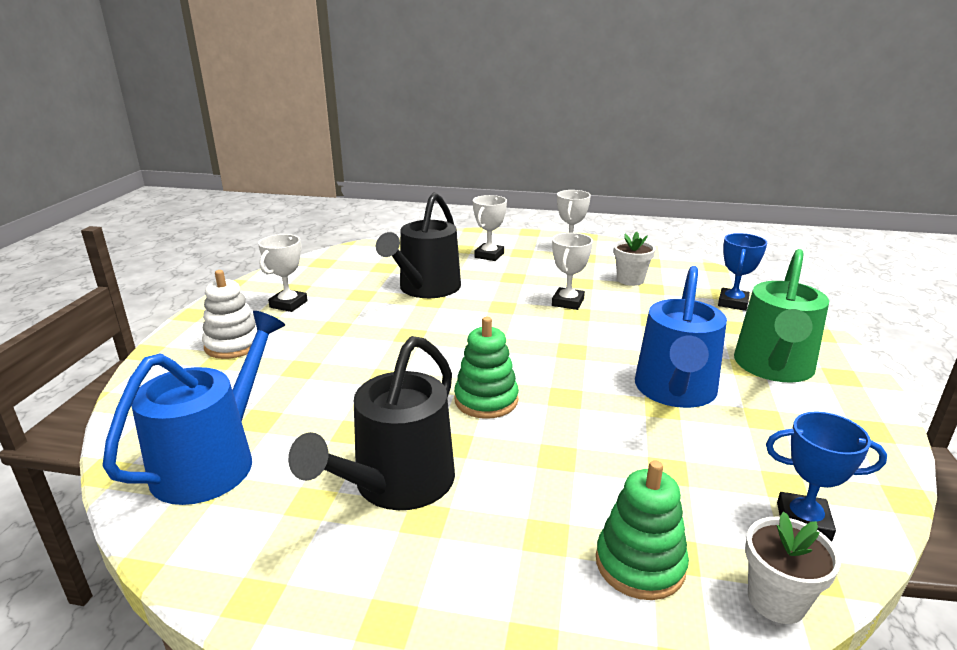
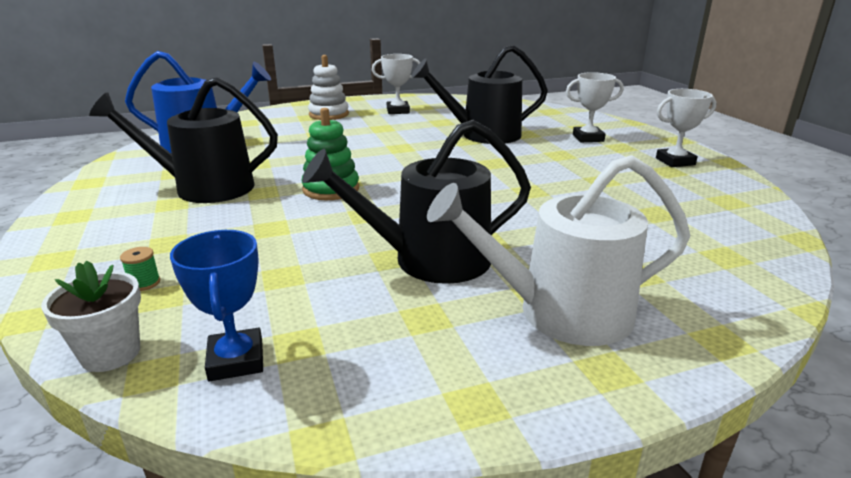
camera: 60 degrees right, 0 degrees up
white trophy [552,233,593,310] -> none
green stacking toy [596,460,689,600] -> green spool [120,247,160,291]
white flower pot [614,232,656,286] -> none
blue watering can [635,266,727,408] -> black watering can [302,120,531,284]
blue trophy [718,233,767,311] -> none
green watering can [734,249,829,383] -> white watering can [427,155,690,346]

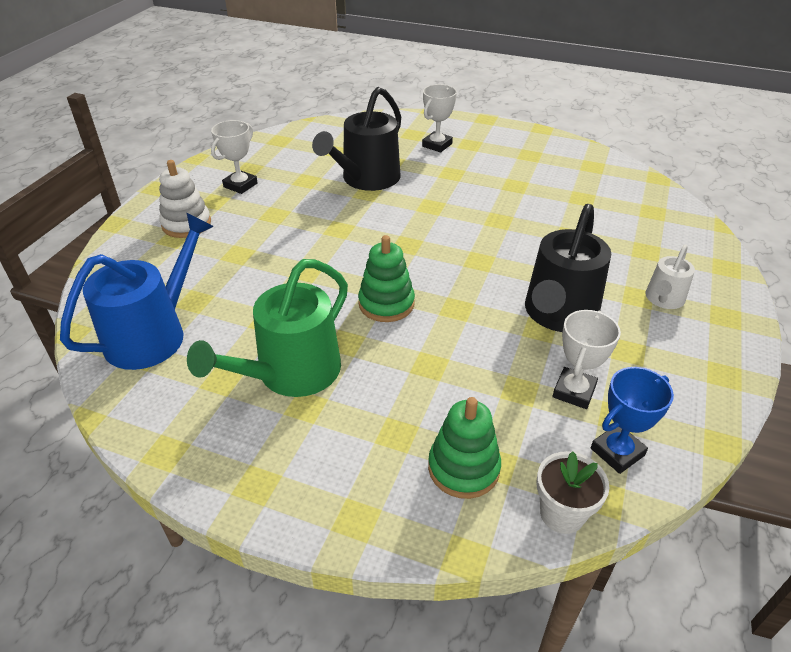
camera: 50 degrees left, 15 degrees up
black watering can [89,77,278,203] -> green watering can [187,259,348,397]
green spool [120,247,160,291] -> green stacking toy [428,397,501,499]
blue trophy [170,230,263,381] -> blue trophy turned 60 degrees counterclockwise [591,367,674,474]
white watering can [427,155,690,346] -> white watering can [645,245,695,309], size x0.53
white trophy [656,89,717,167] -> white trophy moved to [553,310,621,409]

